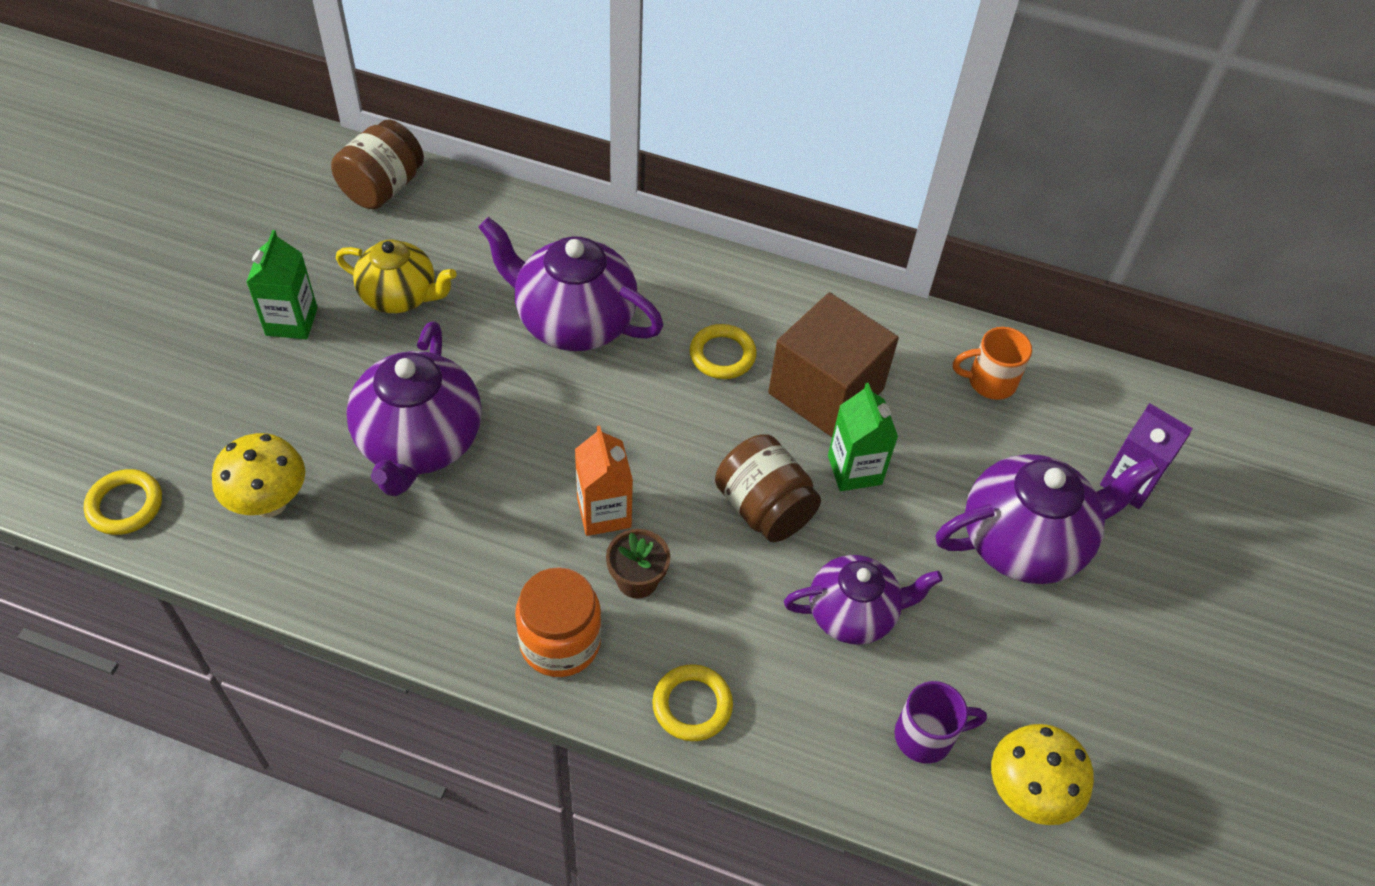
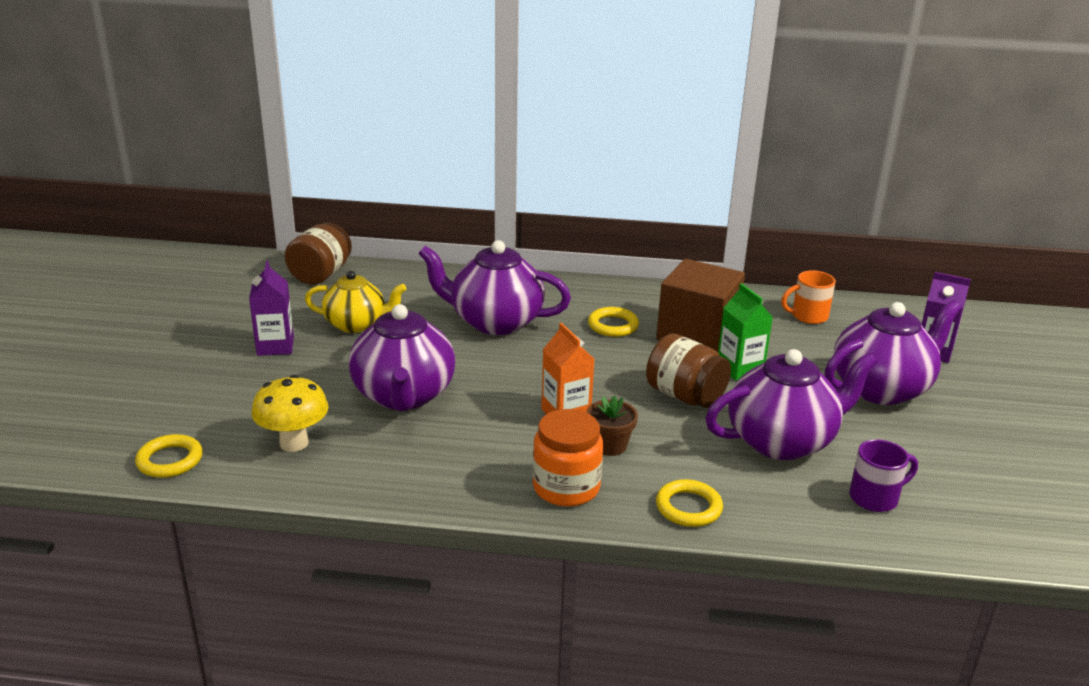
camera: 10 degrees left, 25 degrees down
green carton [246,230,318,339] -> purple carton [249,261,294,356]
purple teapot [784,555,943,645] -> purple teapot [705,349,878,460], size x1.52
yellow mushroom [991,724,1094,825] -> none

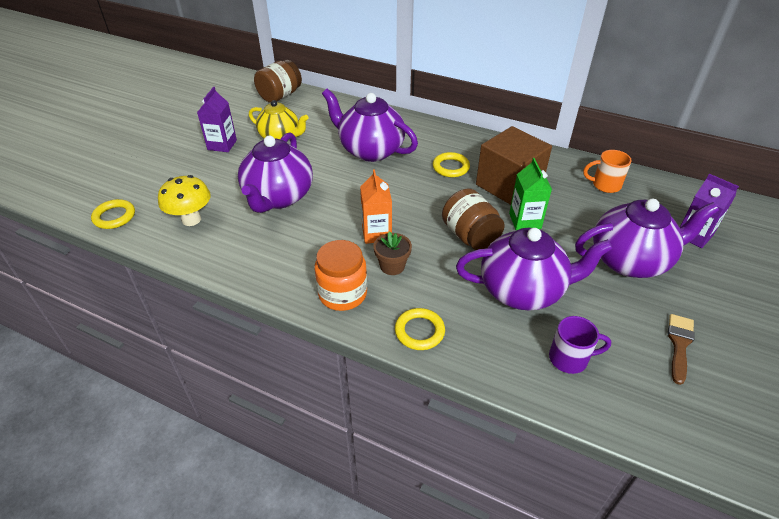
camera: 20 degrees right, 15 degrees up
none -> brown brush [668,314,695,385]

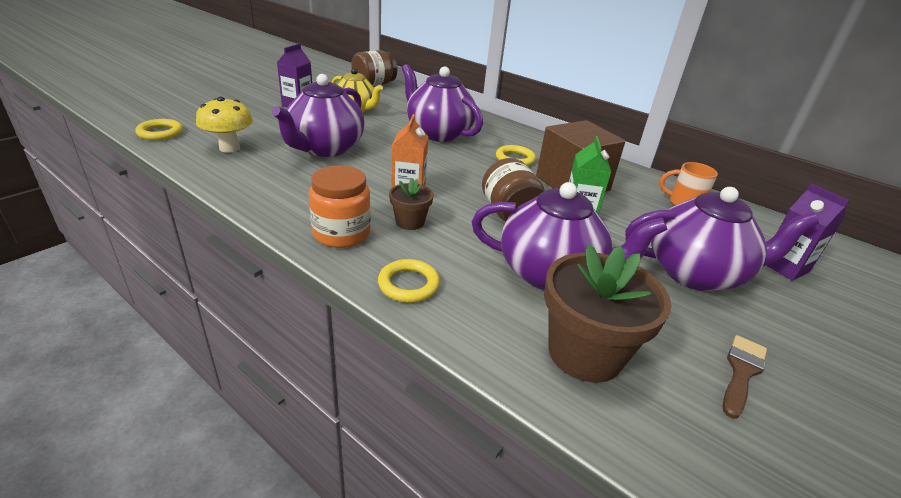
camera: 10 degrees right, 10 degrees down
purple mug [549,316,611,374] -> brown flower pot [544,244,672,383]

